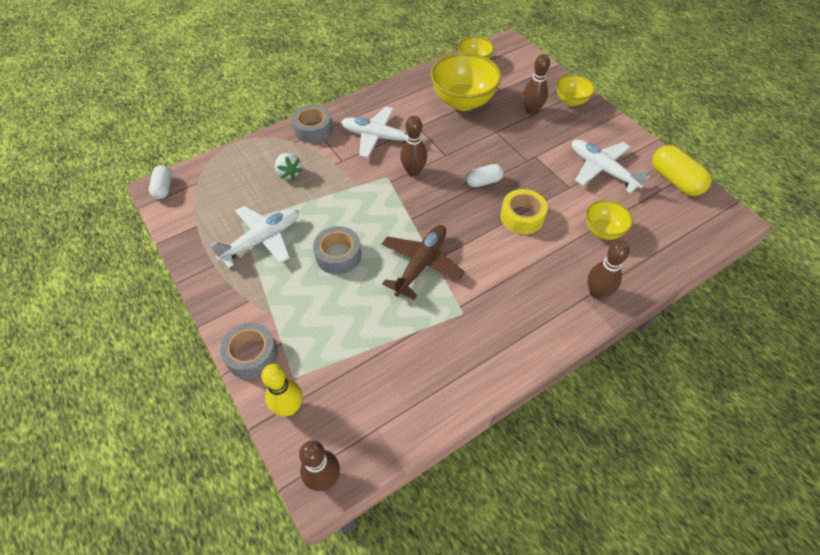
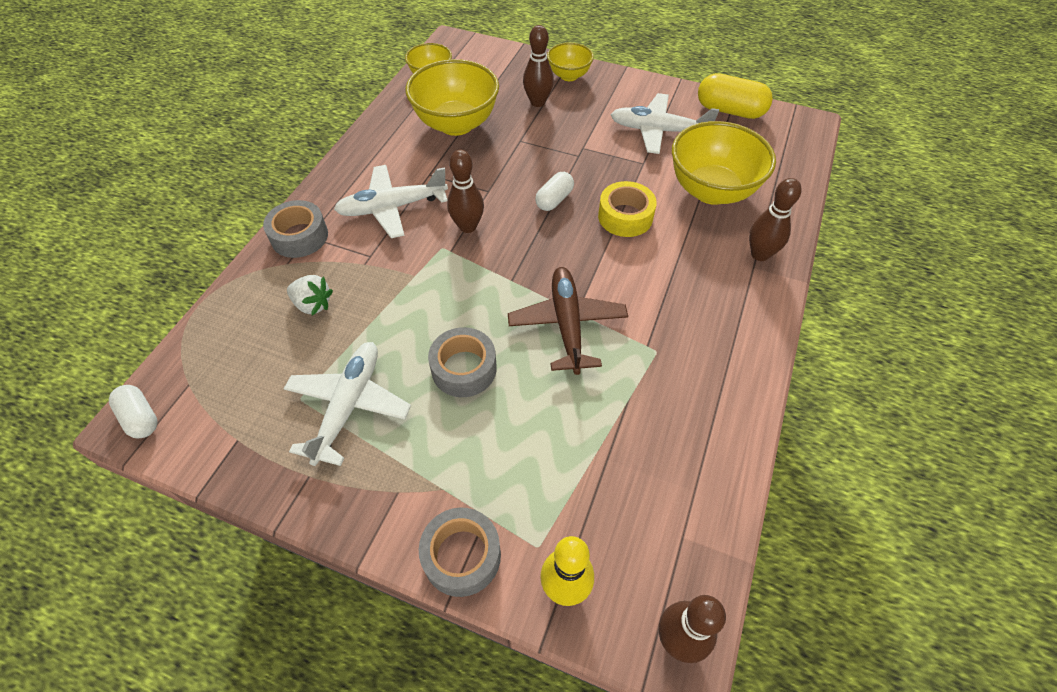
camera: 35 degrees left, 0 degrees up
yellow bowl [586,200,633,240] -> yellow bowl [672,121,776,205], size x1.81

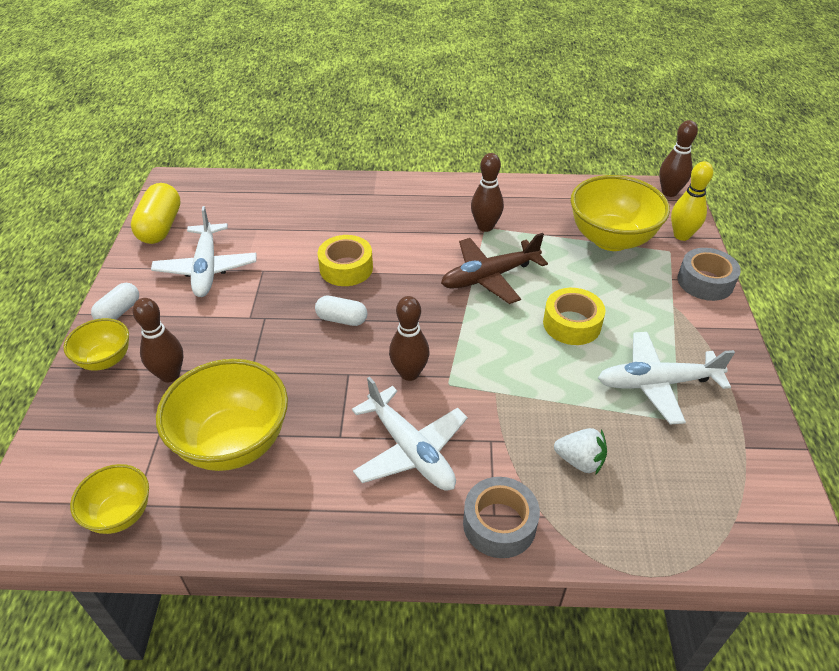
camera: 110 degrees left, 10 degrees down
white capsule [109,385,157,438] -> white capsule moved to [91,283,139,320]
white strawberry [287,275,333,315] -> white strawberry turned 105 degrees clockwise [554,428,607,474]
grey tape [428,327,497,397] -> yellow tape [543,288,605,345]
yellow bowl [672,121,776,205] -> yellow bowl moved to [571,175,670,251]
brown bowling pin [749,178,802,261] -> brown bowling pin moved to [471,153,504,232]

